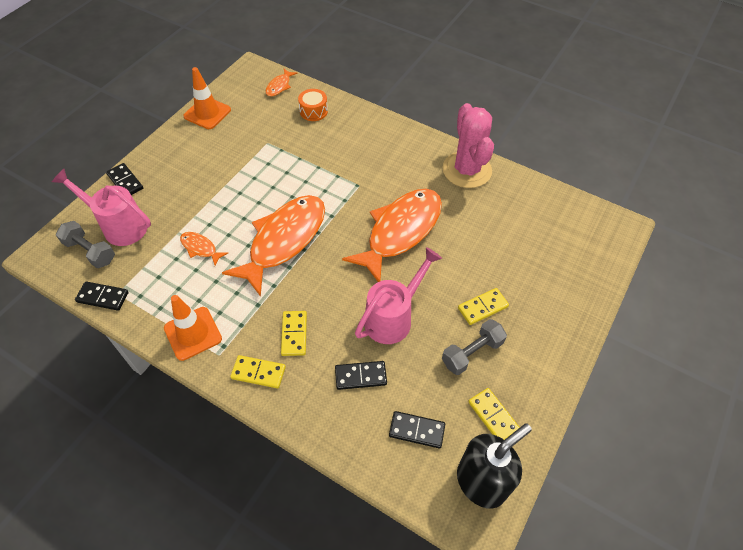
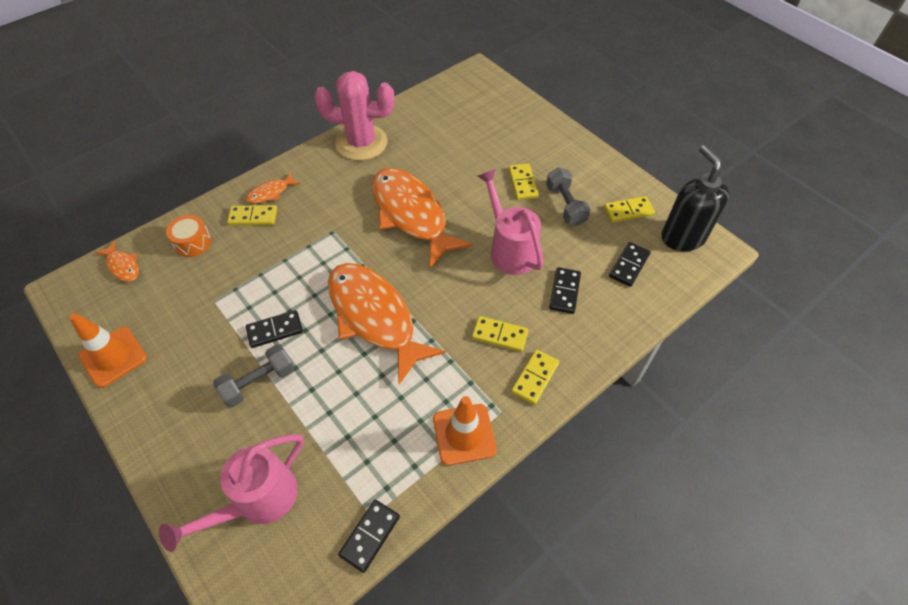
camera: 70 degrees left, 0 degrees up
grey dumbbell [56,221,115,268] -> grey dumbbell moved to [213,344,294,408]
black domino [106,163,143,195] -> black domino moved to [246,310,303,348]
orange fish [180,232,228,266] -> orange fish moved to [246,172,301,203]
none -> yellow domino [227,205,277,226]

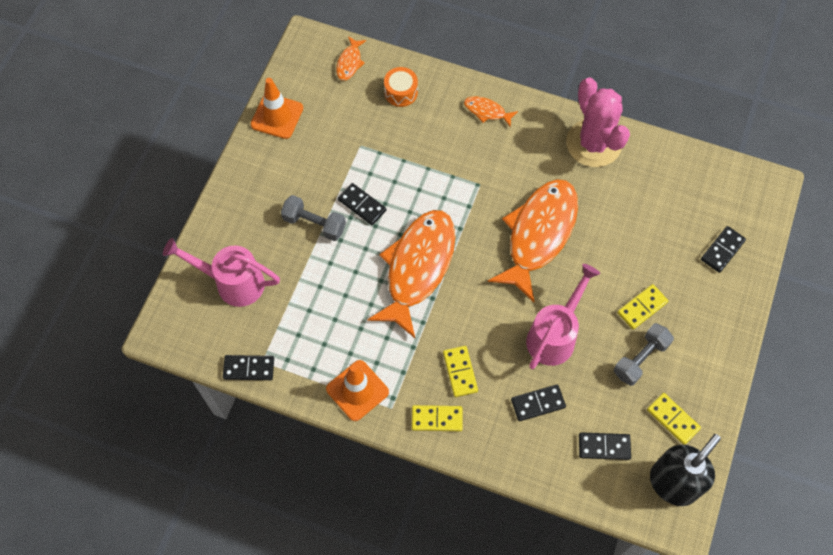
camera: 60 degrees right, 10 degrees up
yellow domino [227,205,277,226] -> none
none -> black domino [701,226,746,273]

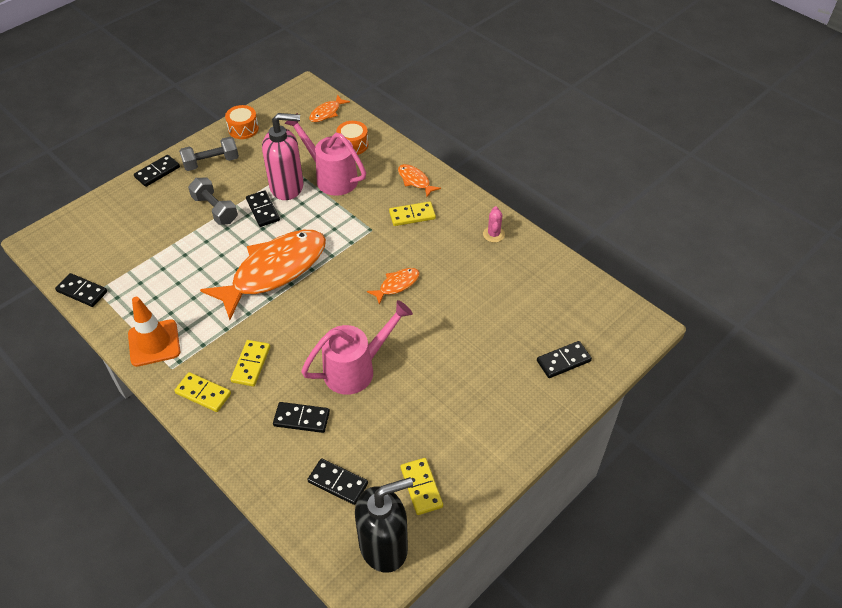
camera: 25 degrees right, 15 degrees down
pink watering can [163,238,280,307] -> pink watering can moved to [284,113,366,196]
orange traffic cone [251,78,303,139] -> orange drum [225,105,259,139]
orange fish [488,179,578,302] -> orange fish [367,268,420,305], size x0.42
pink cactus [566,78,630,167] -> pink cactus [483,206,505,242], size x0.40
grey dumbbell [614,323,674,386] -> grey dumbbell moved to [179,137,239,171]
yellow domino [617,284,668,329] -> yellow domino moved to [389,202,436,226]
none -> black domino [134,155,180,187]
none -> pink soap dispenser [262,113,304,200]

